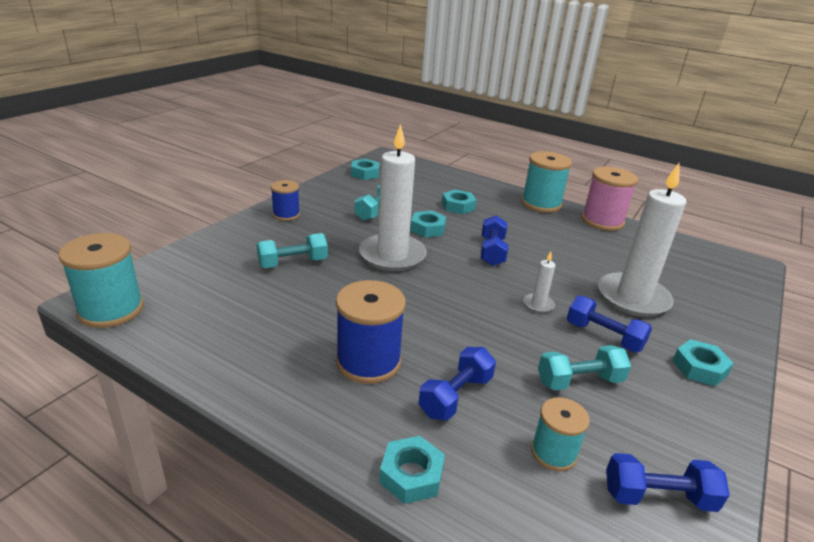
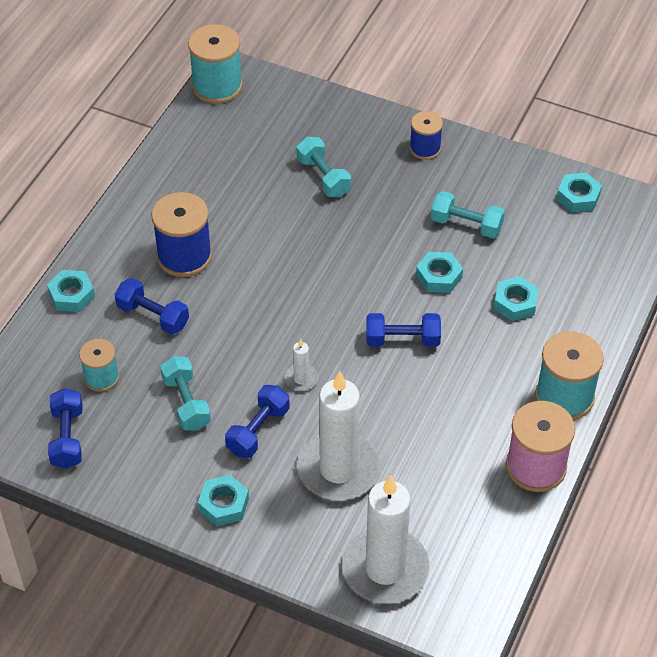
camera: 85 degrees right, 20 degrees up
white candle [359,124,427,271] -> white candle moved to [342,475,429,604]

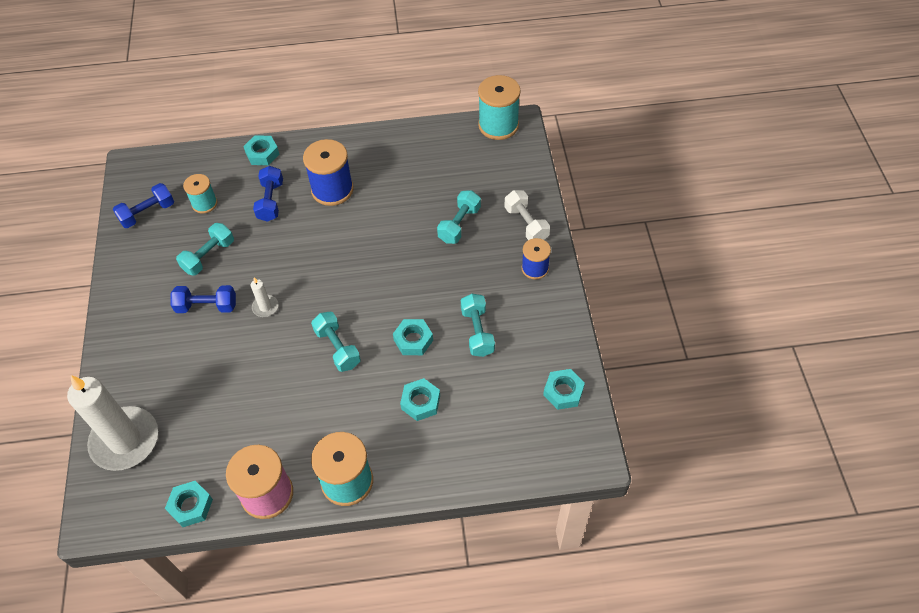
camera: 60 degrees right, 5 degrees up
turquoise nut [198,475,249,526] -> turquoise nut moved to [165,481,213,527]
white candle [297,371,381,500] -> none
blue dumbbell [366,313,441,347] -> turquoise dumbbell [311,312,361,372]
none -> white dumbbell [504,190,550,240]

